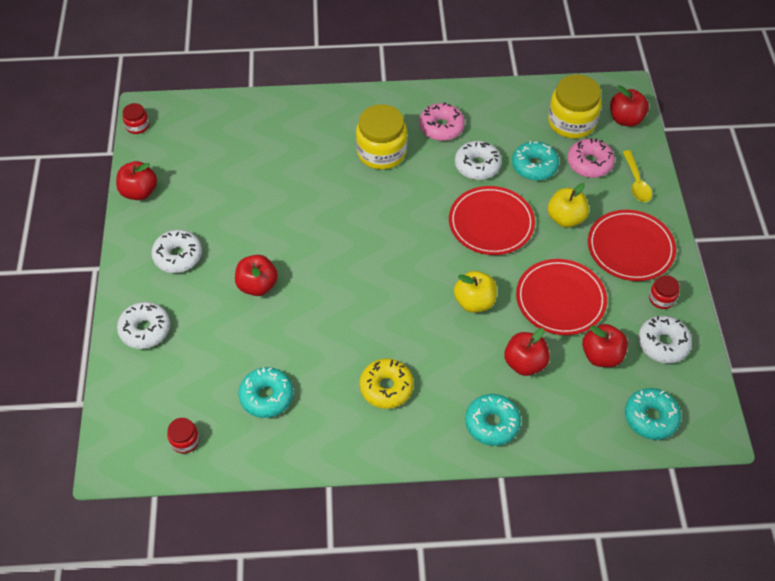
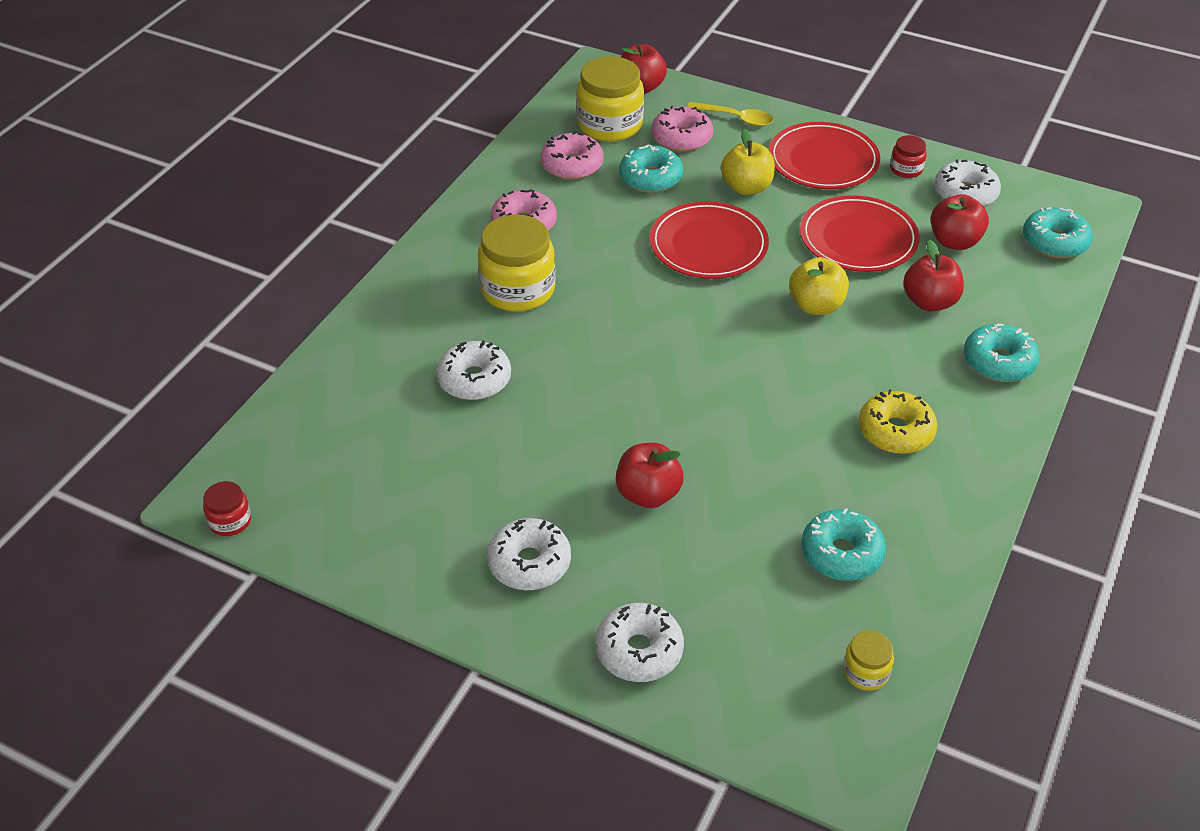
camera: 60 degrees left, 10 degrees down
red apple [116,161,157,200] -> none
red jar [167,418,199,454] -> yellow jar [843,630,894,691]
white donut [455,141,502,180] -> white donut moved to [436,341,511,400]
none -> pink donut [541,131,604,180]

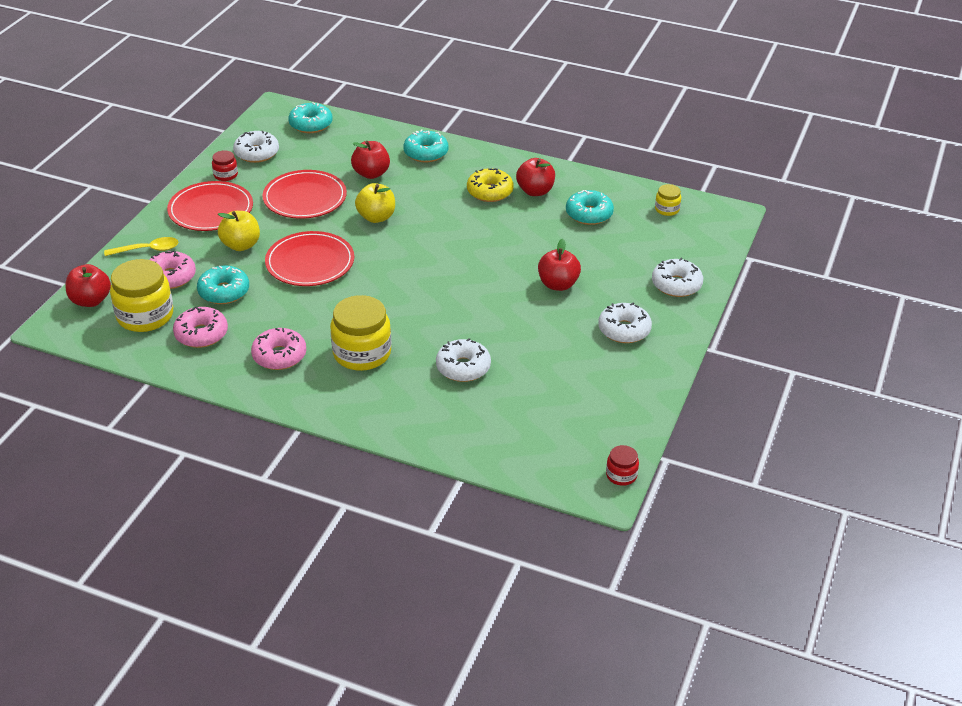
camera: 95 degrees left, 5 degrees down
yellow spoon [687,102,773,126] -> yellow spoon turned 60 degrees clockwise [104,237,178,256]
red apple [931,194,989,250] -> red apple moved to [516,158,555,196]

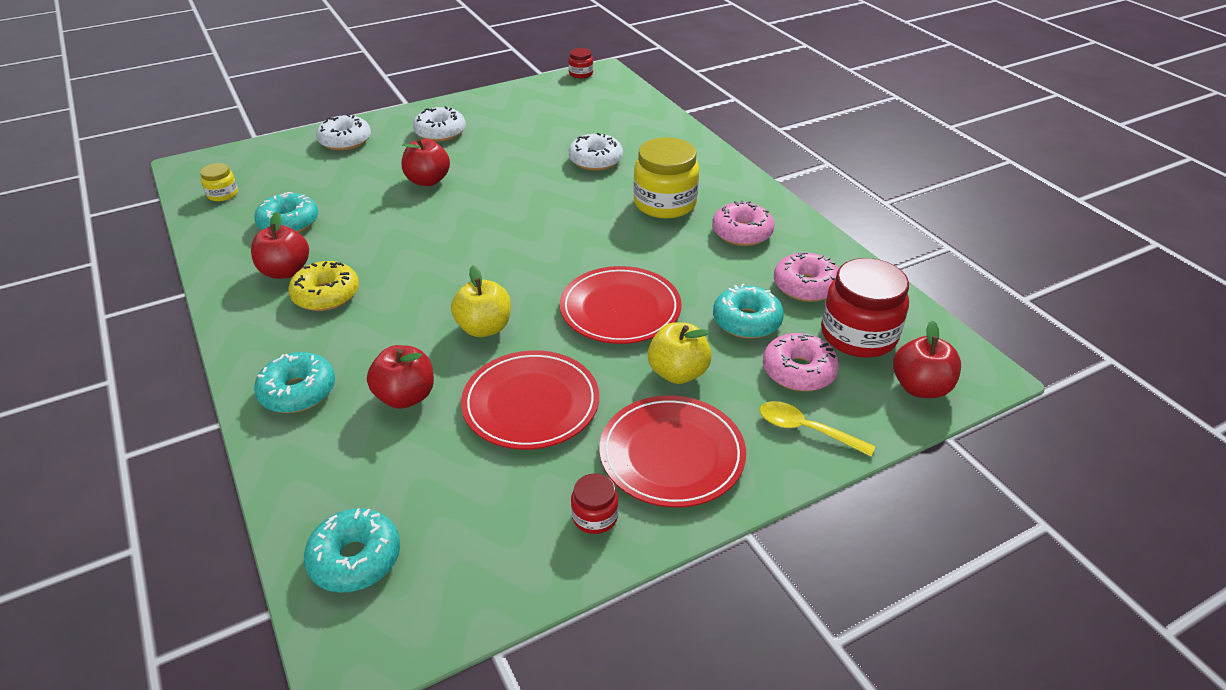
camera: 140 degrees left, 0 degrees up
yellow jar [110,259,173,332] -> red jar [821,258,909,358]
white donut [233,131,279,163] -> none

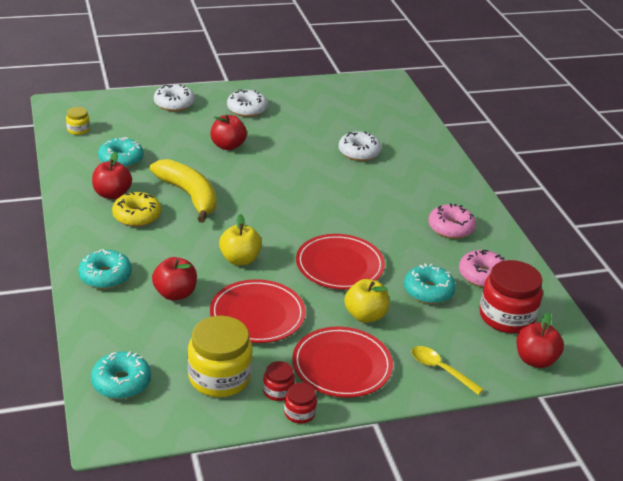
camera: 10 degrees right, 5 degrees down
red jar [568,48,593,78] -> red jar moved to [284,383,317,424]
yellow jar [633,137,699,219] -> yellow jar moved to [188,316,253,397]
pink donut [763,333,839,391] -> none
none -> yellow banana [150,159,217,223]

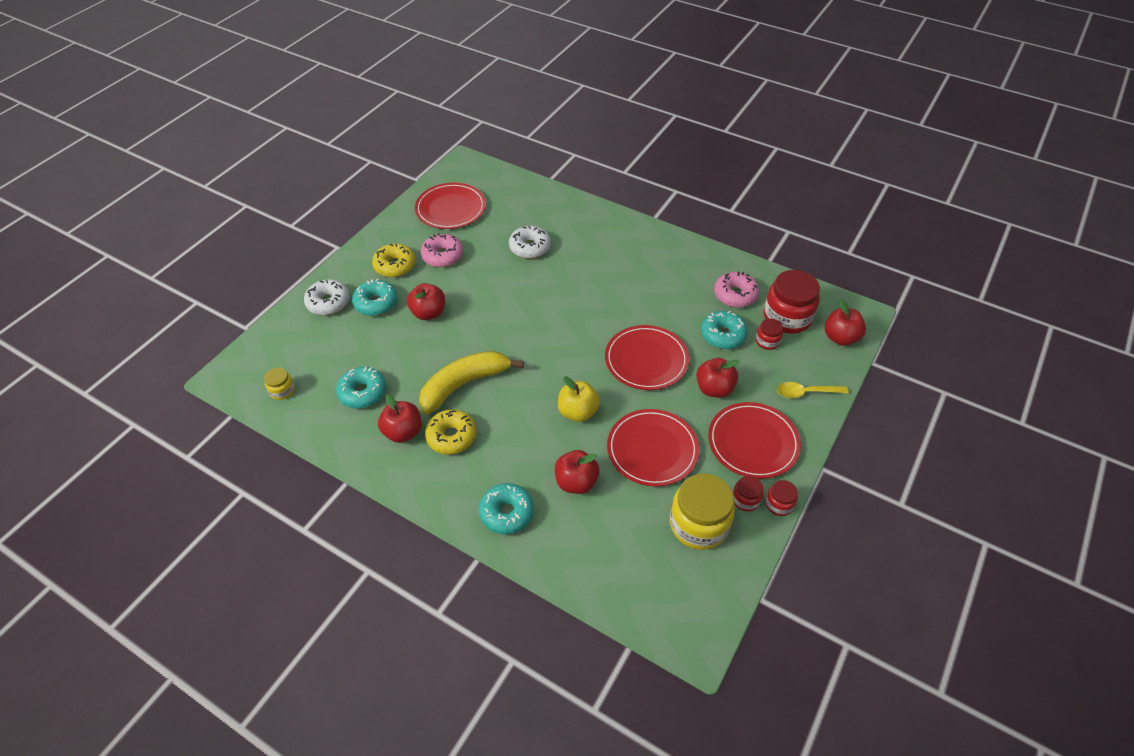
camera: 40 degrees left, 15 degrees up
turquoise donut [91,351,151,399] -> turquoise donut moved to [352,279,398,316]
yellow banana [150,159,217,223] -> yellow banana turned 45 degrees counterclockwise [419,351,524,414]
white donut [227,89,268,117] -> yellow donut [372,244,416,277]
yellow apple [344,279,389,323] -> red apple [696,358,739,398]
pink donut [429,203,476,239] -> pink donut moved to [421,233,463,267]
none -> red plate [415,183,486,229]
none -> red jar [756,319,783,350]

